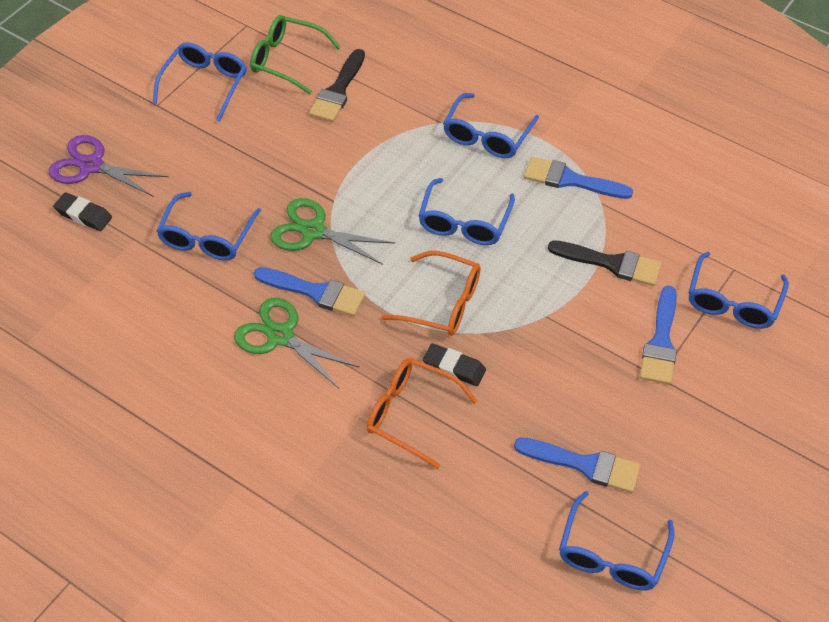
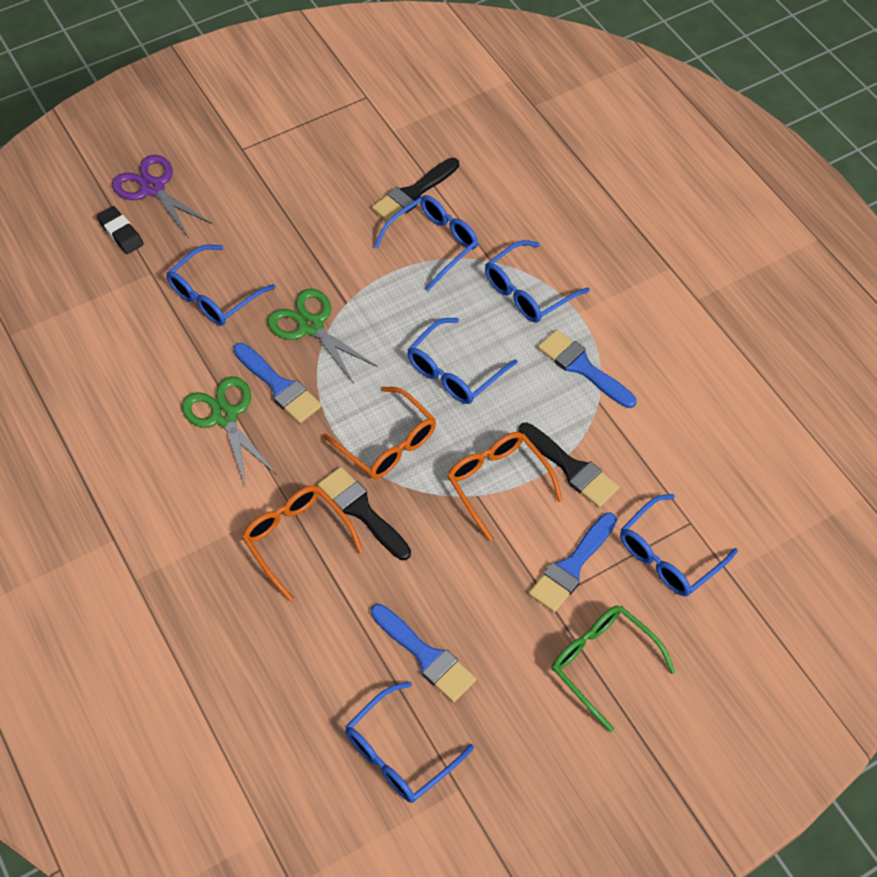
camera: 25 degrees right, 5 degrees up
blue glasses [153,42,247,122] -> blue glasses moved to [374,195,478,291]
green glasses [250,15,341,94] -> green glasses moved to [552,606,675,732]
black eraser [423,343,486,386] -> black brush [318,467,411,560]
none -> orange glasses [447,432,563,542]

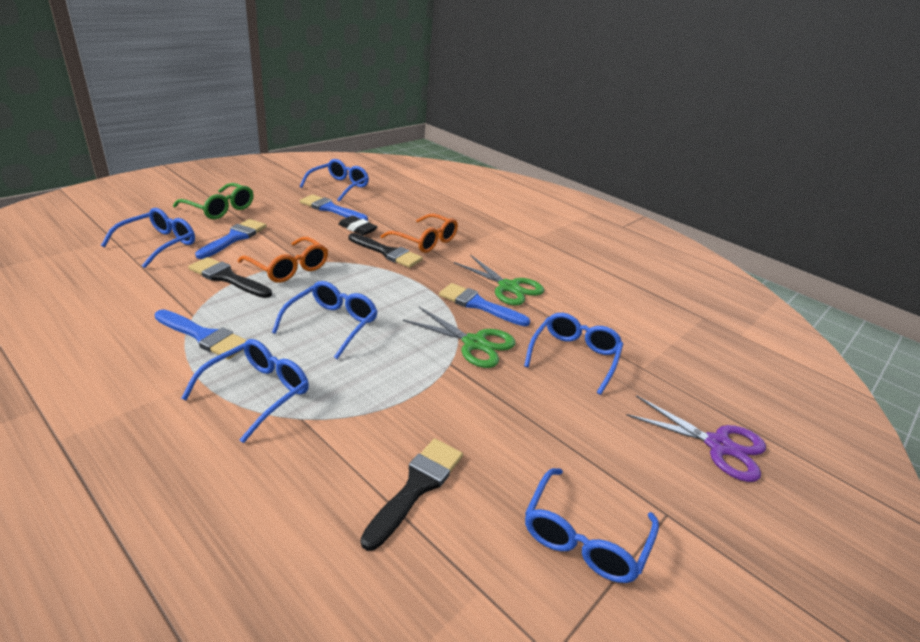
camera: 160 degrees right, 25 degrees down
black eraser [97,206,144,254] -> black eraser moved to [338,216,378,235]
orange glasses [323,387,436,479] -> none
blue glasses [374,195,478,291] -> blue glasses moved to [525,468,659,583]

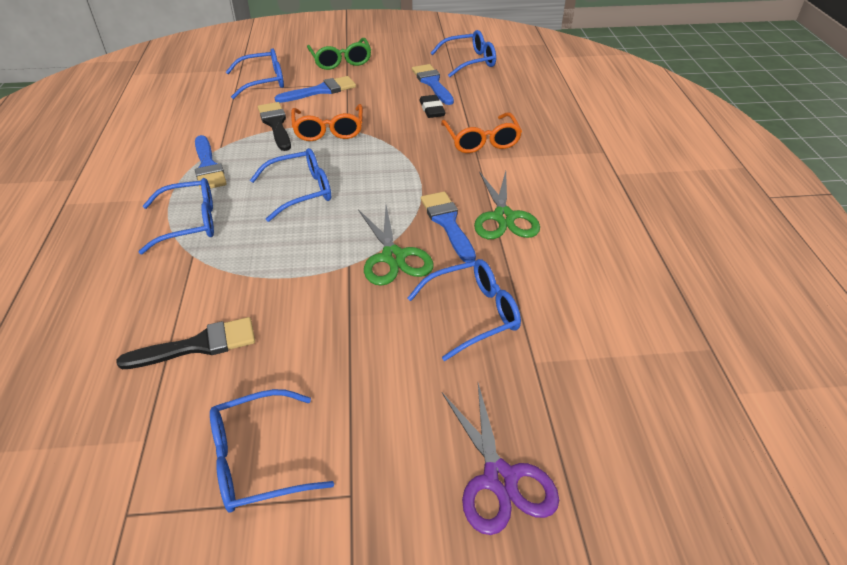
camera: 45 degrees right, 10 degrees up
black brush [349,233,423,268] -> none

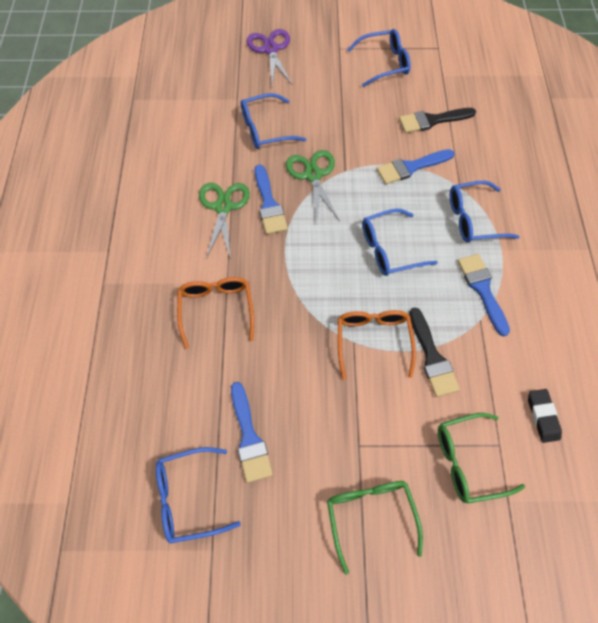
camera: 175 degrees left, 20 degrees up
blue glasses [226,48,284,99] -> green glasses [438,413,525,503]
blue brush [274,76,356,103] -> blue brush moved to [377,149,454,184]
black eraser [420,95,446,118] -> black eraser moved to [528,389,562,443]

